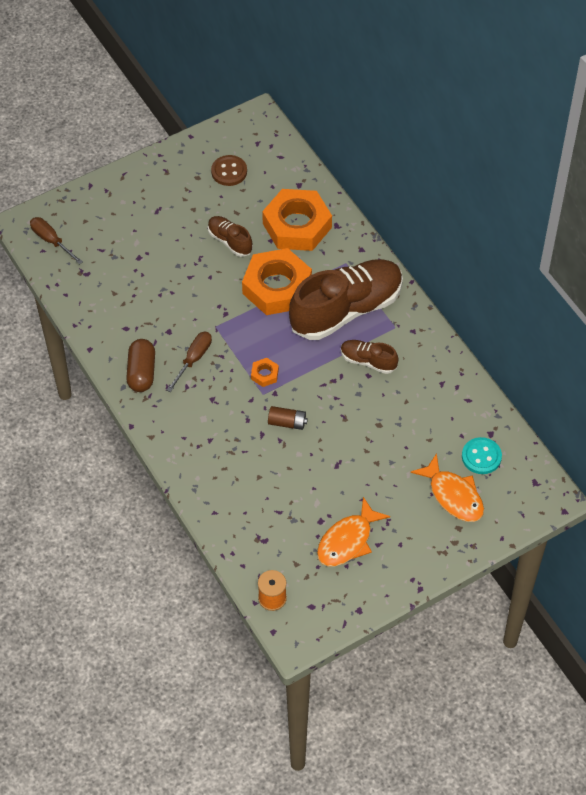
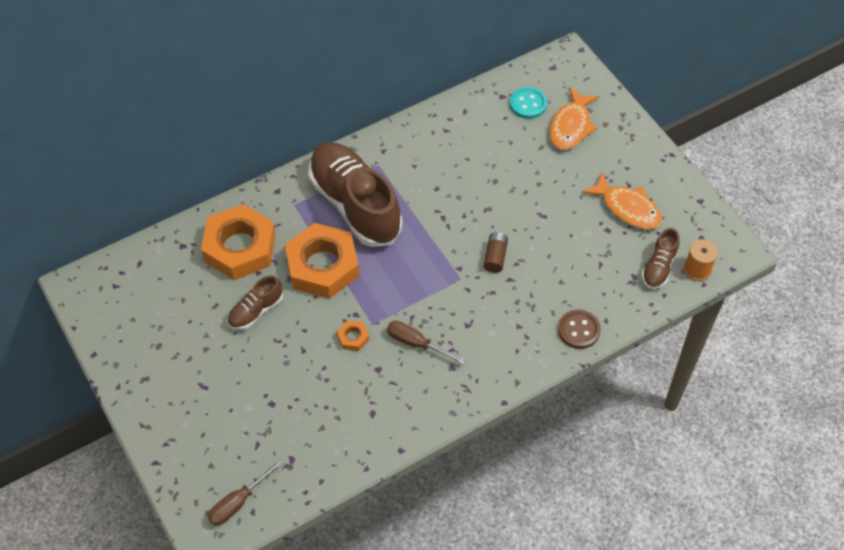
camera: 90 degrees left, 0 degrees up
brown capsule [126,339,155,392] -> none
brown button [211,155,247,186] -> brown button moved to [558,310,601,349]
orange nut [251,358,279,387] -> orange nut moved to [337,320,369,351]
brown shoe [341,340,398,374] -> brown shoe moved to [641,228,680,289]
orange fish [410,453,484,522] -> orange fish turned 150 degrees clockwise [550,87,600,150]

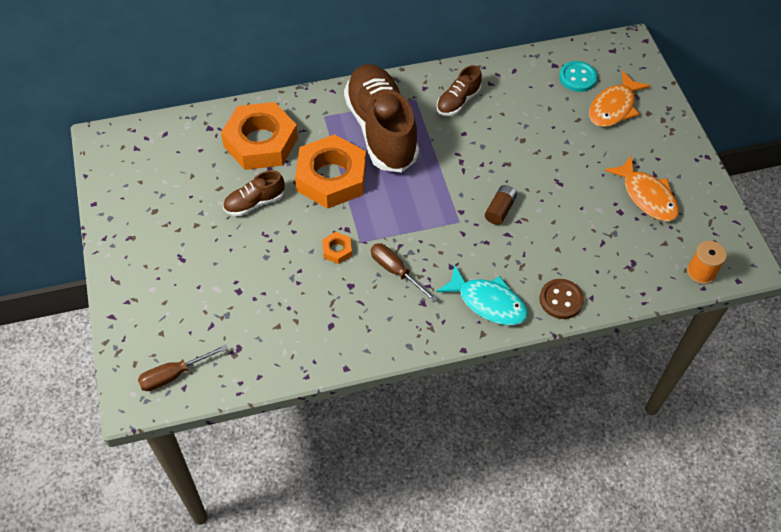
camera: 15 degrees right, 0 degrees up
brown shoe [641,228,680,289] -> brown shoe moved to [437,65,482,116]
none -> turquoise fish [436,264,528,325]

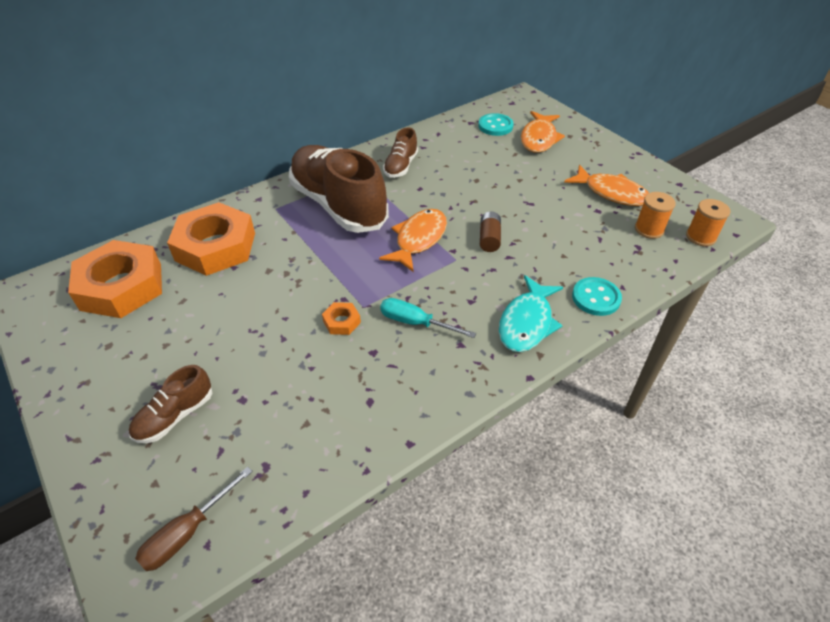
camera: 20 degrees left, 10 degrees down
brown shoe [223,170,285,216] -> brown shoe moved to [129,365,212,443]
orange nut [295,134,366,209] -> orange nut moved to [68,240,162,318]
brown screwdriver [371,243,437,302] -> turquoise screwdriver [380,298,476,338]
turquoise fish [436,264,528,325] -> turquoise fish turned 105 degrees clockwise [499,275,563,352]
brown button [540,279,584,319] -> turquoise button [572,277,622,316]
none -> orange fish [379,209,447,272]
none -> orange spool [635,192,676,239]

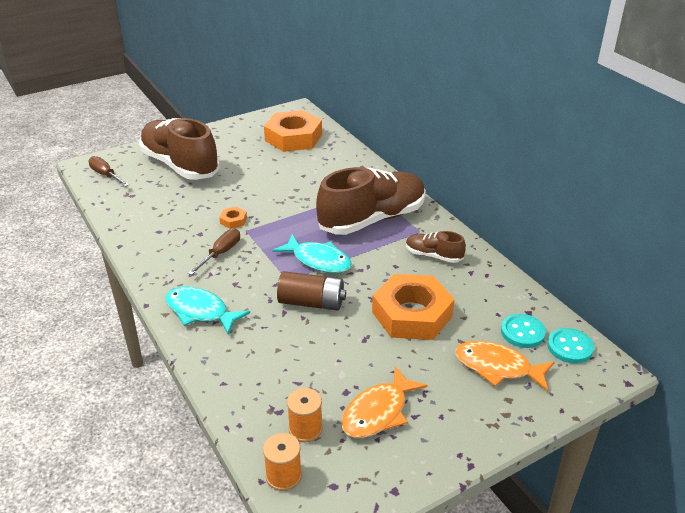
camera: 95 degrees right, 10 degrees down
brown shoe [129,365,212,443] -> brown shoe [139,118,220,180], size x2.16
orange nut [167,202,255,276] -> orange nut moved to [372,274,455,340]
orange fish [379,209,447,272] -> turquoise fish [273,234,352,273]
turquoise screwdriver [380,298,476,338] -> brown screwdriver [188,229,240,275]
brown battery [480,211,501,252] -> brown battery [277,271,346,311], size x1.62
turquoise button [572,277,622,316] -> turquoise button moved to [547,328,594,364]

